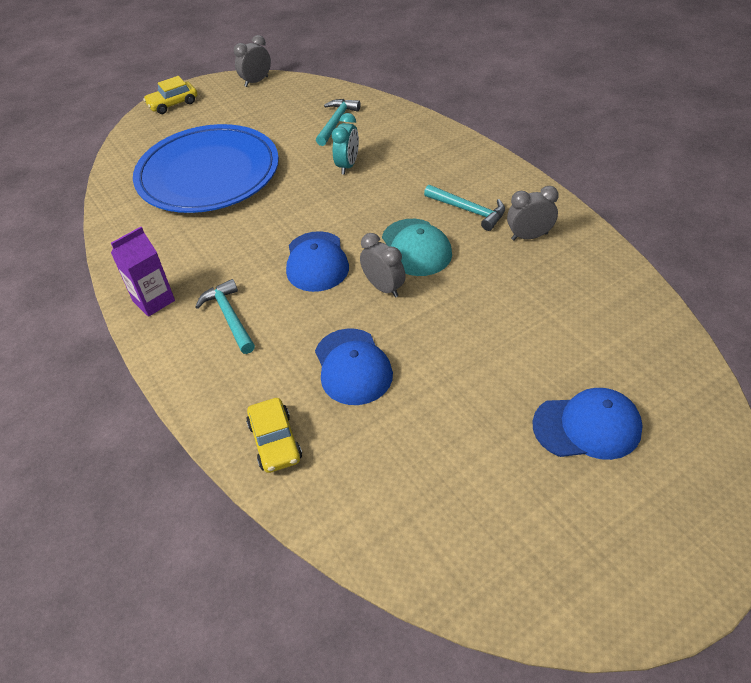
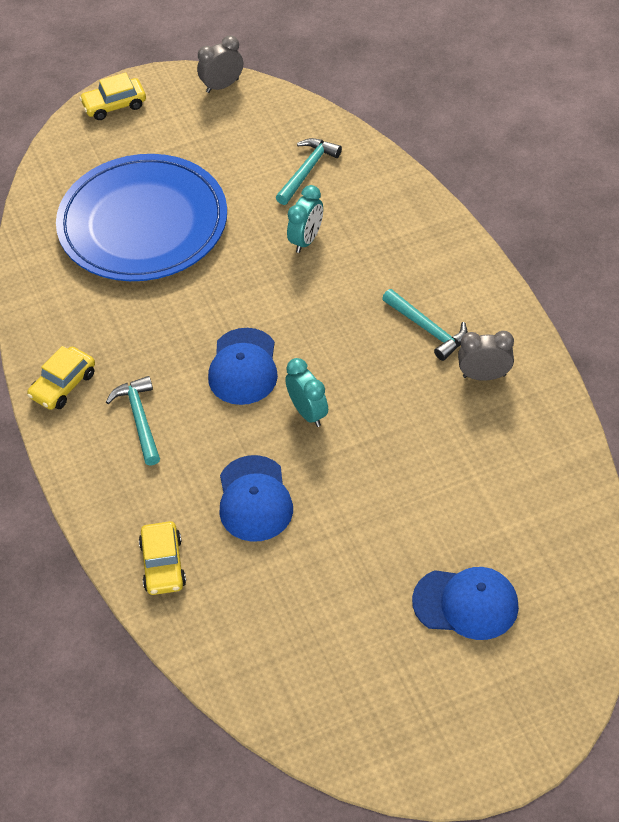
camera: 10 degrees right, 5 degrees up
purple carton [111,227,175,317] -> yellow car [27,346,95,410]
grey clock [360,233,406,298] -> turquoise clock [285,358,328,427]
turquoise cap [382,219,452,276] -> none

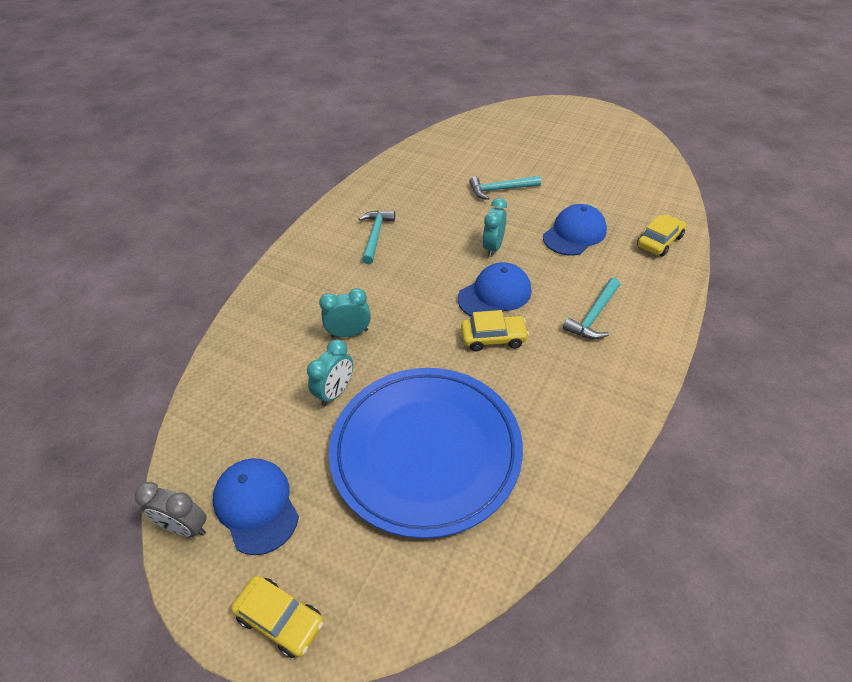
camera: 130 degrees left, 5 degrees down
yellow car [27,346,95,410] -> yellow car moved to [461,310,529,351]
turquoise hammer [276,138,342,205] -> turquoise hammer moved to [469,175,541,200]
blue cap [412,567,519,640] -> blue cap moved to [213,458,299,555]
grey clock [458,331,514,381] -> none
none -> turquoise clock [307,339,353,406]

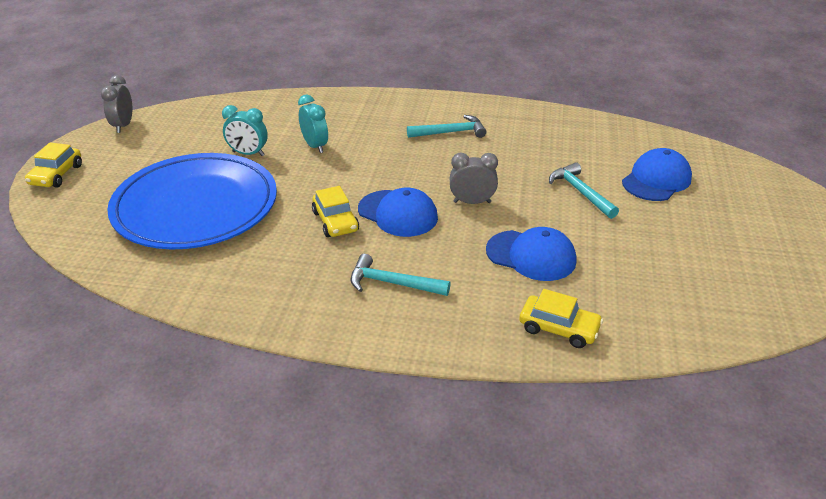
camera: 70 degrees right, 10 degrees down
blue cap [213,458,299,555] -> blue cap moved to [622,148,692,201]
turquoise clock [483,198,507,257] -> grey clock [450,152,498,204]

